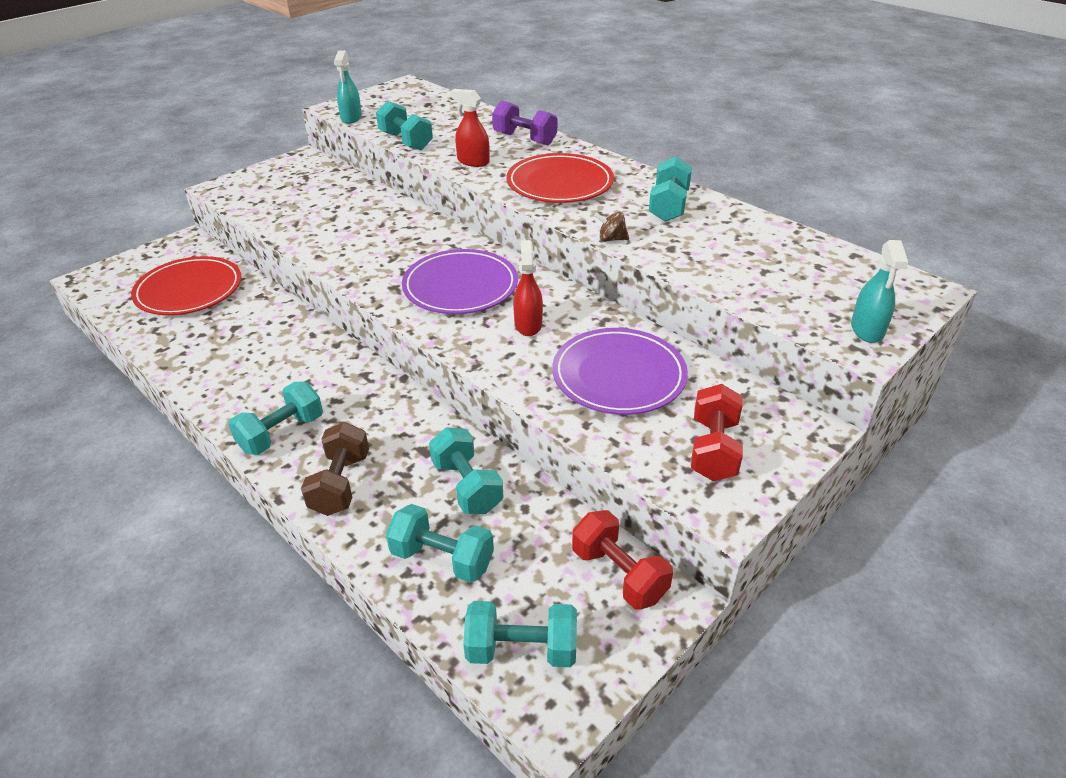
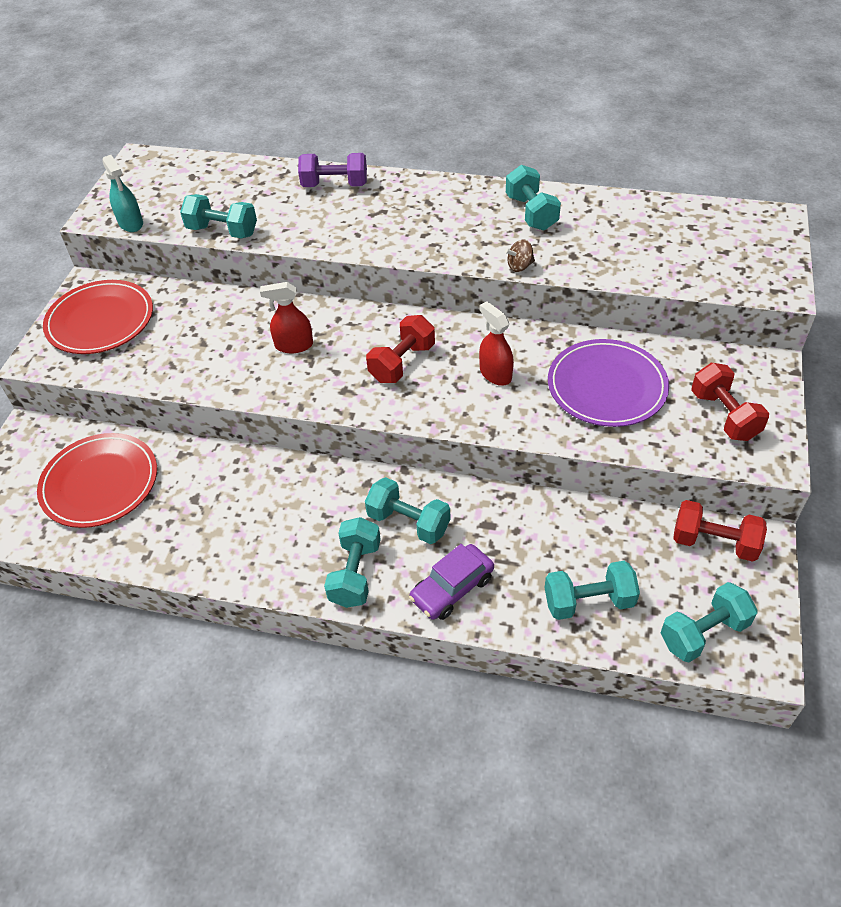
camera: 30 degrees left, 10 degrees up
brown dumbbell [301,422,369,516] -> purple car [409,544,494,620]
purple plate [402,249,518,314] -> red dumbbell [366,315,435,383]
turquoise dumbbell [429,427,503,514] -> turquoise dumbbell moved to [365,477,451,544]
red spray bottle [450,89,490,167] -> red spray bottle moved to [260,282,313,353]
red plate [506,153,614,203] -> red plate moved to [43,280,153,354]
turquoise spray bottle [851,240,908,343] -> none

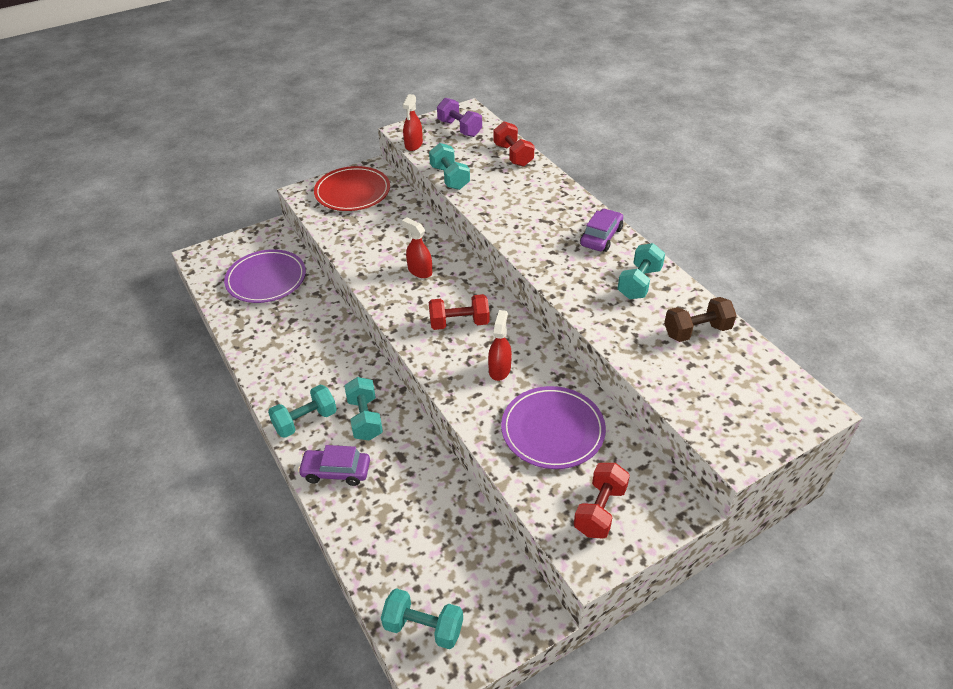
camera: 45 degrees right, 5 degrees down
red plate [37,433,157,528] -> purple plate [224,249,306,303]
turquoise spray bottle [102,155,143,232] -> red spray bottle [402,94,423,151]
purple dumbbell [298,153,367,187] -> purple dumbbell moved to [437,98,482,137]
brown spinning top [505,240,535,272] -> none
turquoise dumbbell [545,561,640,620] -> none
red dumbbell [673,500,767,562] -> red dumbbell moved to [493,121,535,167]
none -> purple car [580,208,623,252]
none -> brown dumbbell [664,297,737,342]

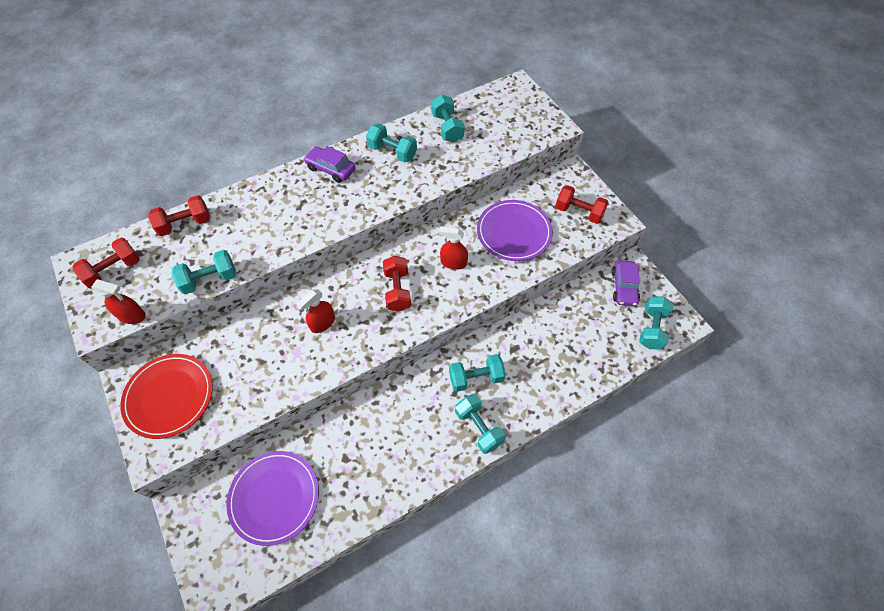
camera: 90 degrees left, 15 degrees up
purple car [298,445,370,486] -> purple car moved to [611,260,640,306]
purple dumbbell [437,98,482,137] -> red dumbbell [73,238,140,288]
brown dumbbell [664,297,737,342] -> turquoise dumbbell [431,95,465,142]

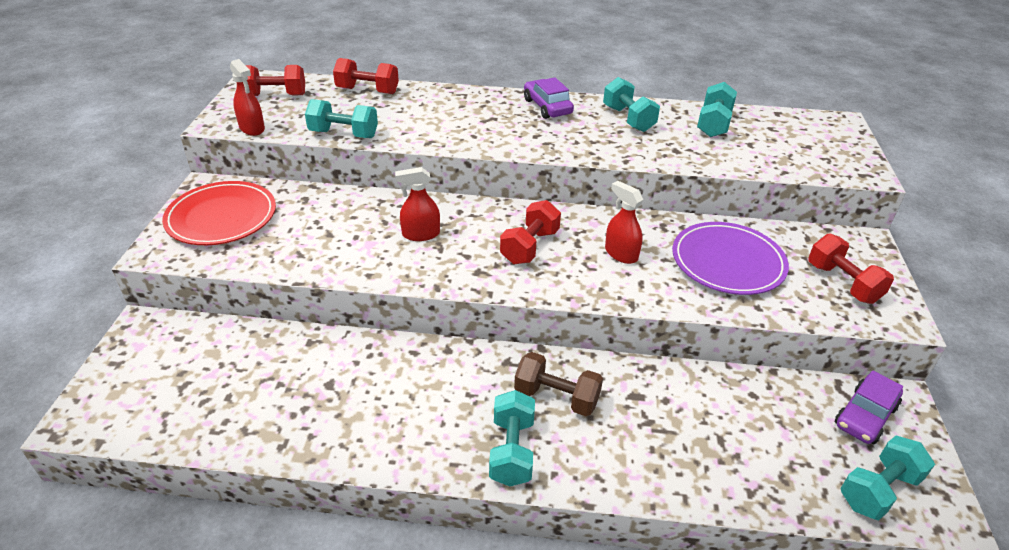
camera: 35 degrees right, 20 degrees down
purple plate [226,451,319,546] -> none
turquoise dumbbell [449,354,506,392] -> brown dumbbell [514,352,603,416]

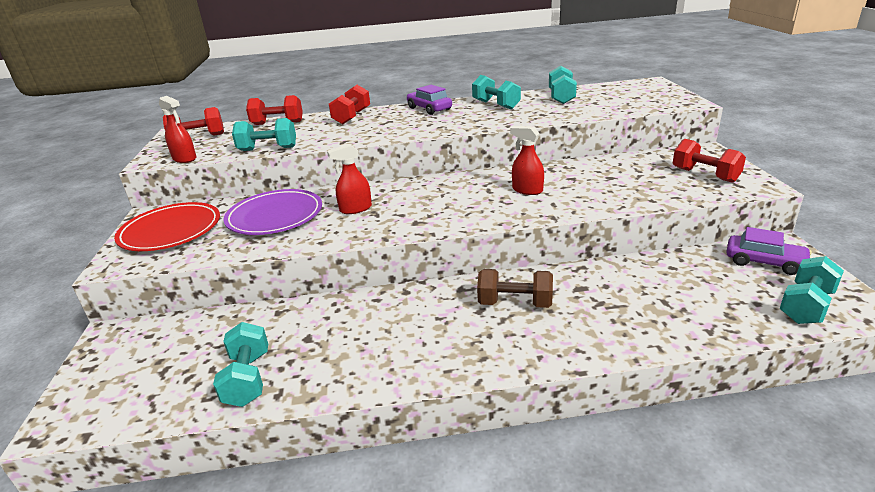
camera: 10 degrees left, 10 degrees down
turquoise dumbbell [489,390,535,486] -> turquoise dumbbell moved to [213,322,268,407]
red dumbbell [500,200,561,264] -> red dumbbell moved to [329,85,370,124]
purple plate [672,222,789,295] -> purple plate moved to [223,189,322,235]
purple car [835,370,903,444] -> purple car turned 90 degrees counterclockwise [726,227,812,275]

